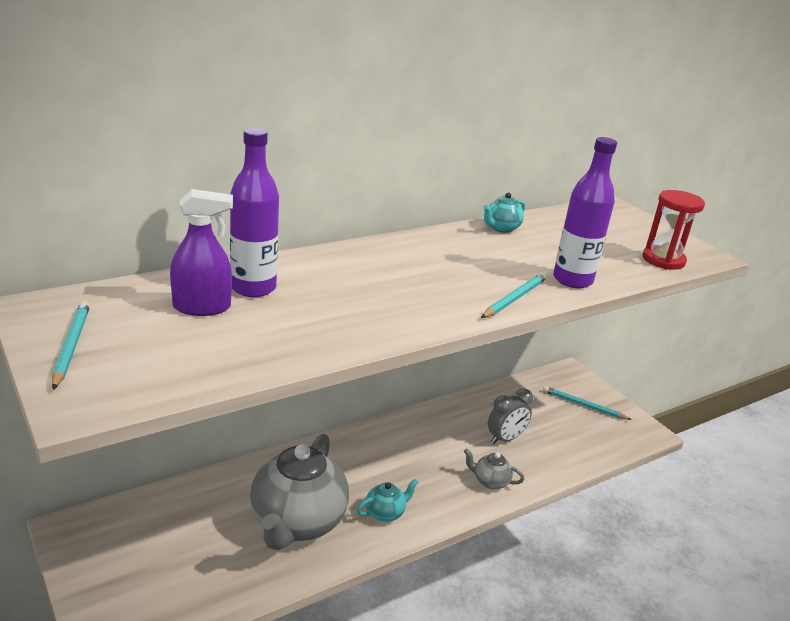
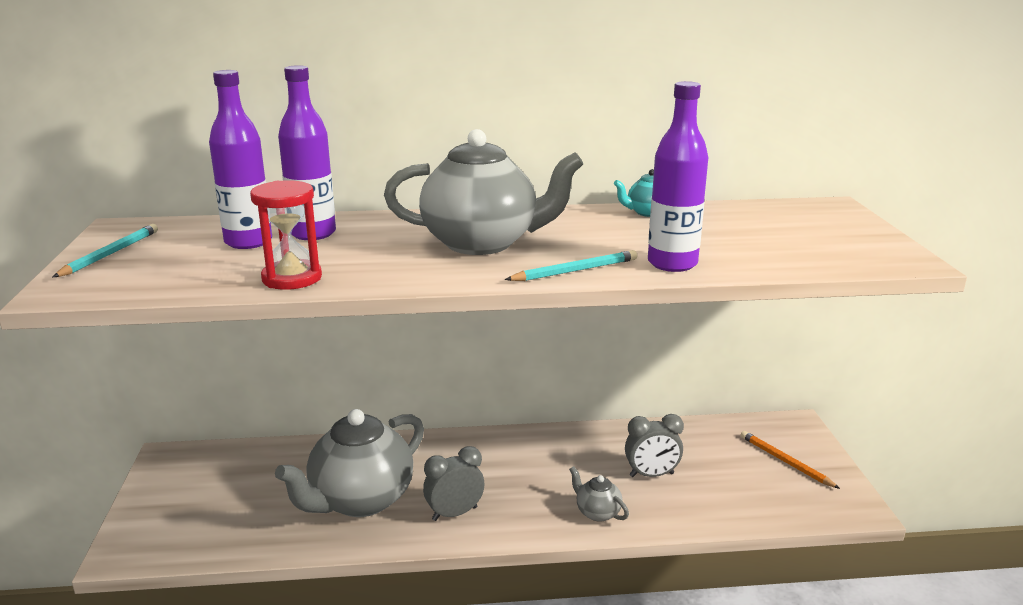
camera: 30 degrees right, 5 degrees down
purple spray bottle [170,189,233,316] -> purple bottle [209,70,272,249]
turquoise teapot [357,479,419,522] -> grey clock [423,446,484,521]
turquoise pencil [543,386,632,420] -> orange pencil [741,431,840,489]
red hourglass [643,190,705,270] -> red hourglass moved to [250,180,322,290]
none -> grey teapot [384,129,583,255]

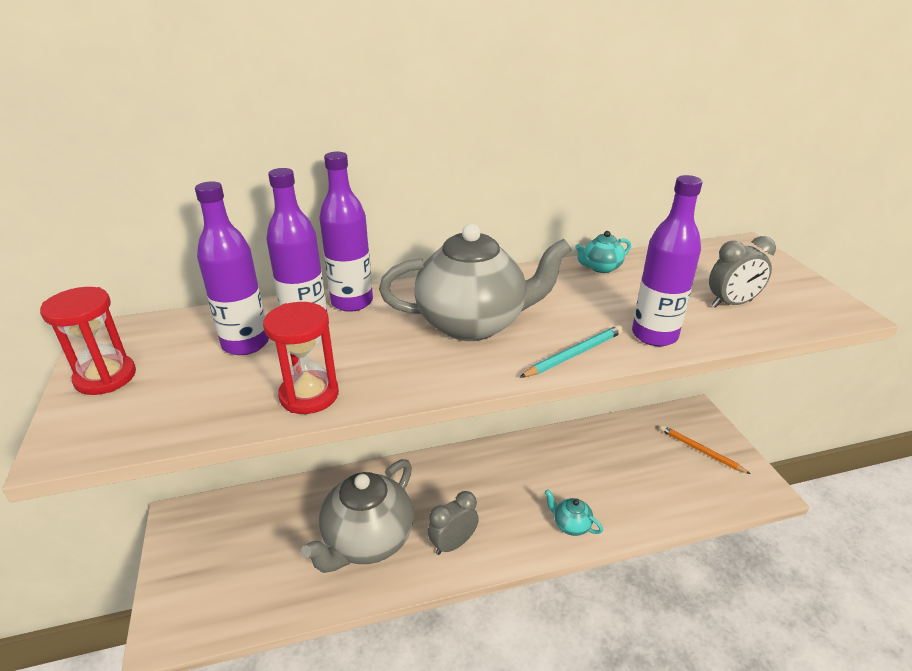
camera: 10 degrees left, 10 degrees up
turquoise pencil [53,224,158,277] -> red hourglass [40,287,136,395]
grey teapot [569,466,629,522] -> turquoise teapot [545,489,603,536]
grey clock [625,414,684,477] -> grey clock moved to [709,236,776,308]
none -> purple bottle [319,152,373,312]

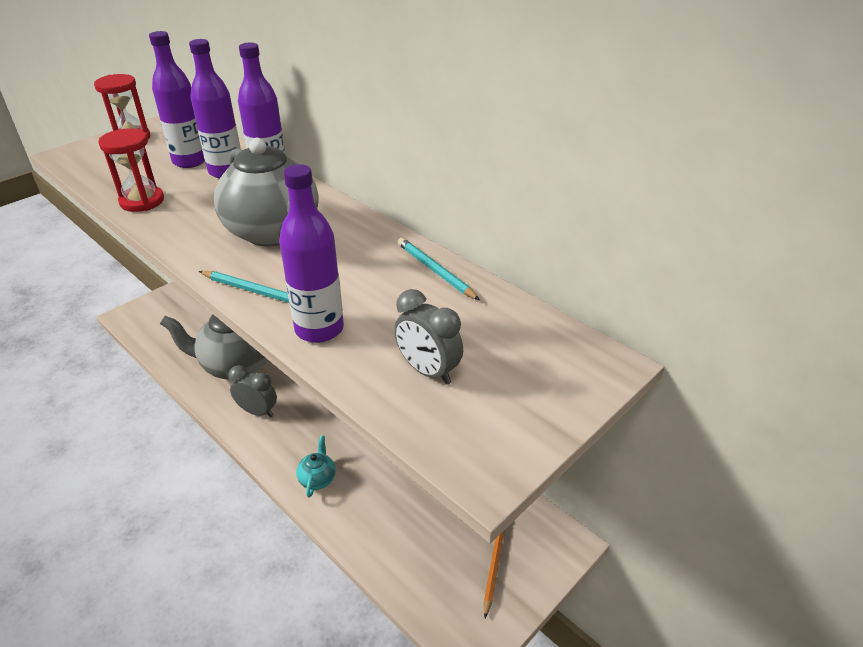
camera: 60 degrees right, 5 degrees up
turquoise teapot [575,231,631,273] -> turquoise pencil [398,238,480,300]

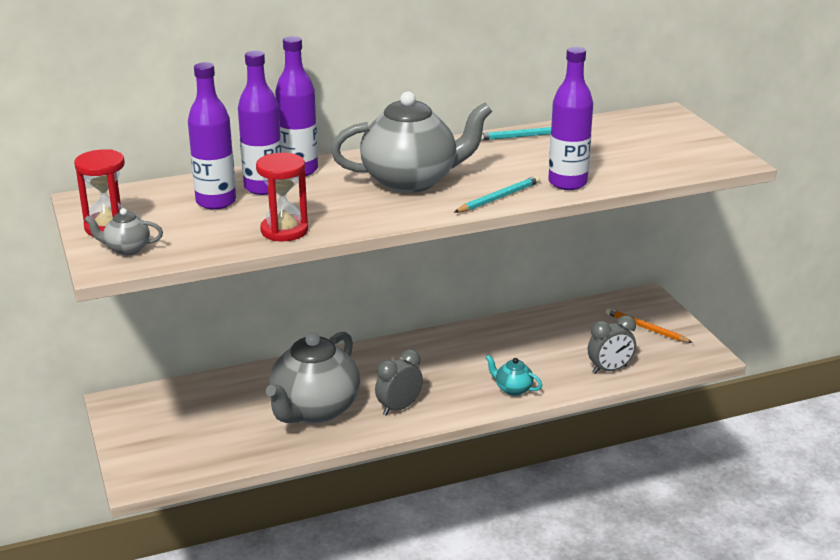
camera: 65 degrees left, 10 degrees down
grey clock [394,289,463,385] -> grey clock moved to [588,316,636,374]
none -> grey teapot [84,208,163,255]

